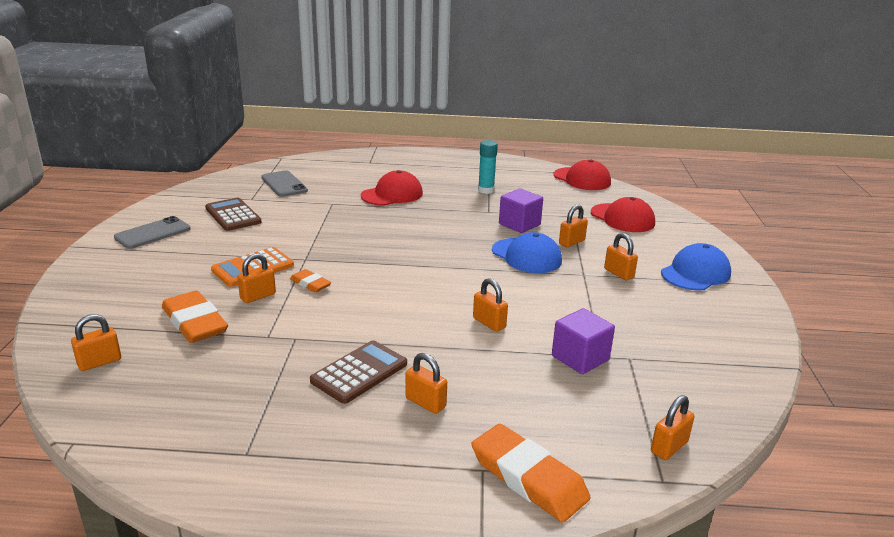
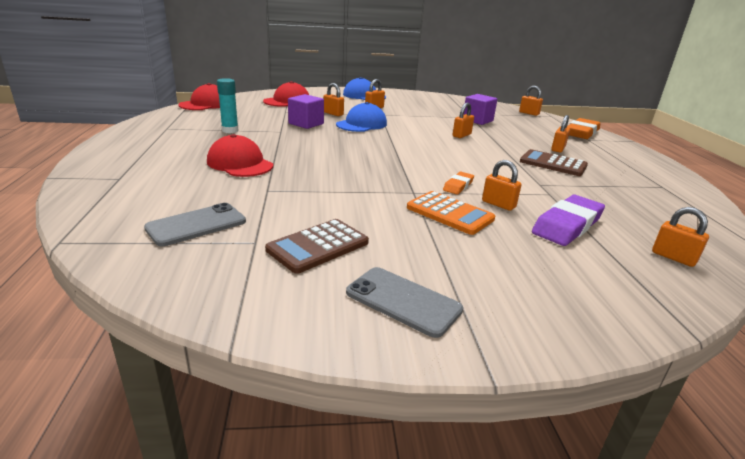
camera: 100 degrees left, 0 degrees up
orange eraser [162,290,228,343] -> purple eraser [532,195,605,246]

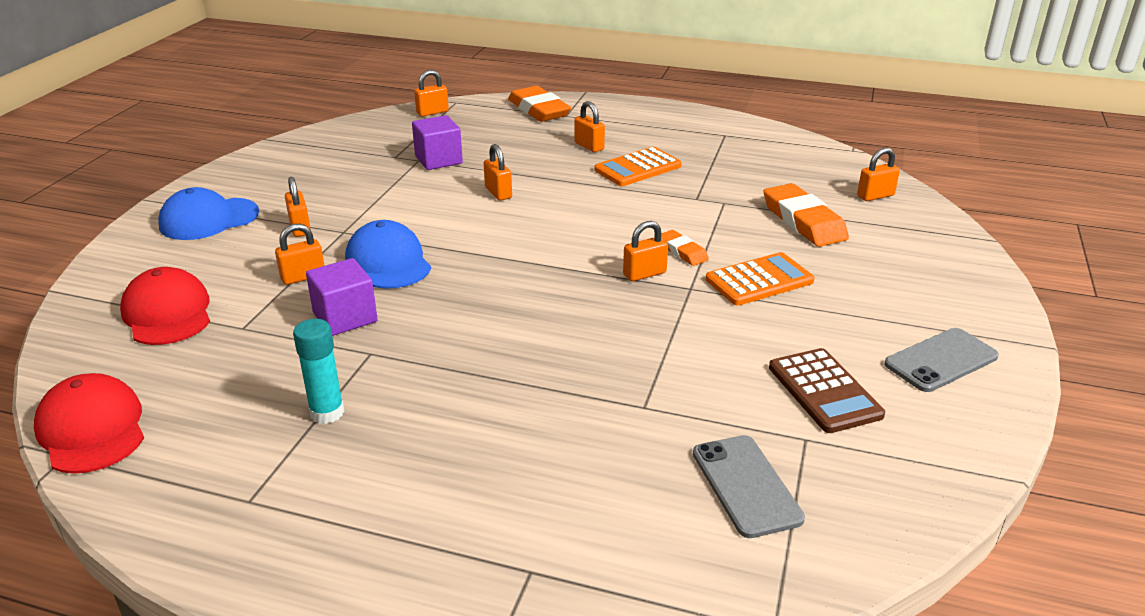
camera: 65 degrees left, 5 degrees up
red cap [207,134,273,177] -> none
orange padlock [482,160,521,211] -> orange padlock moved to [623,221,668,281]
brown calculator [520,149,588,176] -> orange calculator [595,147,681,186]
purple eraser [532,195,605,246] -> orange eraser [764,183,849,247]

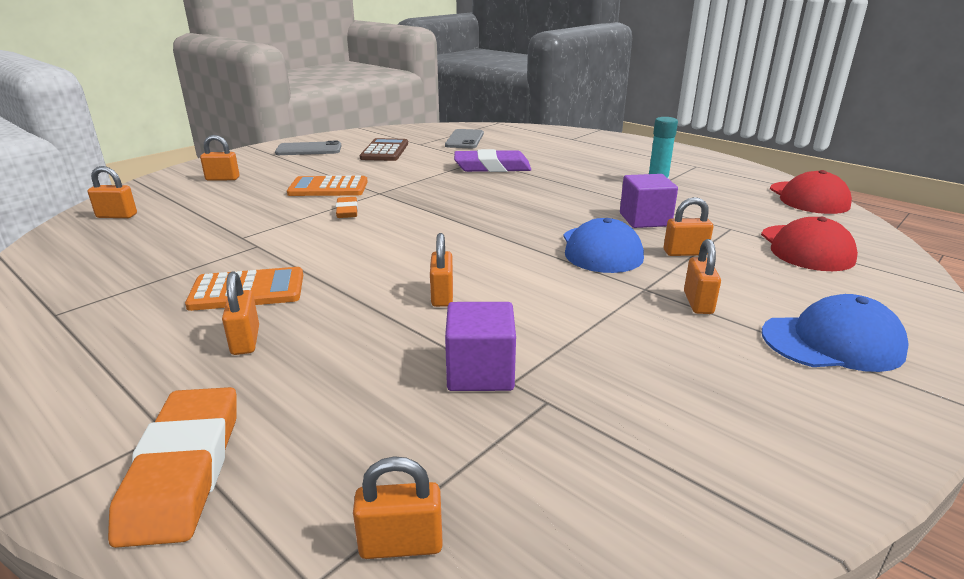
camera: 155 degrees left, 5 degrees down
orange padlock [623,221,668,281] -> orange padlock moved to [200,135,240,180]
orange eraser [764,183,849,247] -> none
none -> purple eraser [454,149,531,172]

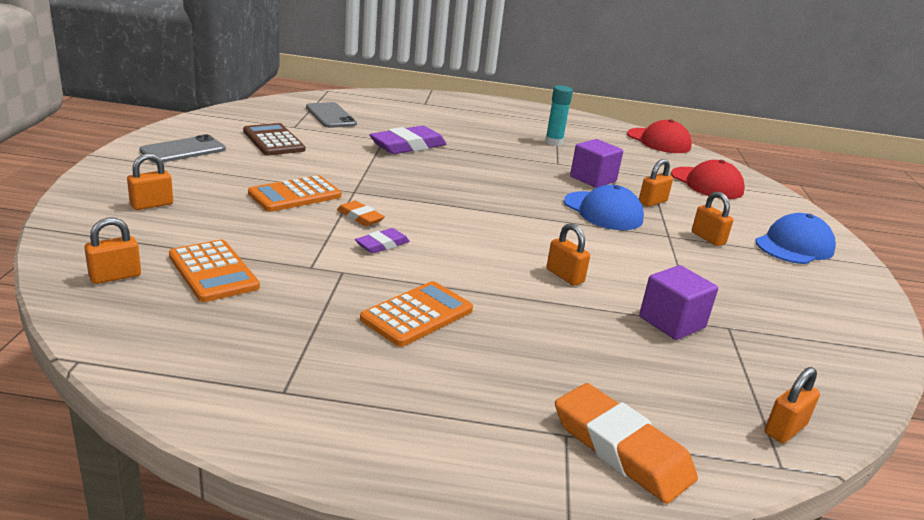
camera: 40 degrees left, 0 degrees up
orange padlock [222,271,259,355] -> none
none -> orange calculator [169,240,260,302]
none -> purple eraser [355,228,410,253]

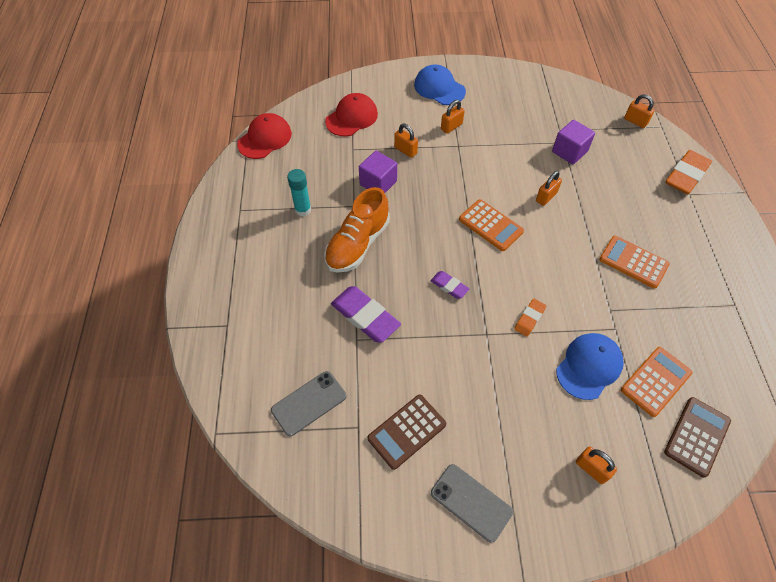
camera: 95 degrees left, 30 degrees up
orange padlock [84,218,141,284] -> brown calculator [664,397,731,477]
orange calculator [248,175,341,212] -> orange calculator moved to [459,199,524,251]
purple eraser [355,228,410,253] -> purple eraser moved to [431,271,470,299]
blue cap [564,185,644,230] -> blue cap moved to [556,333,624,400]
none -> orange shoe [324,187,390,273]

